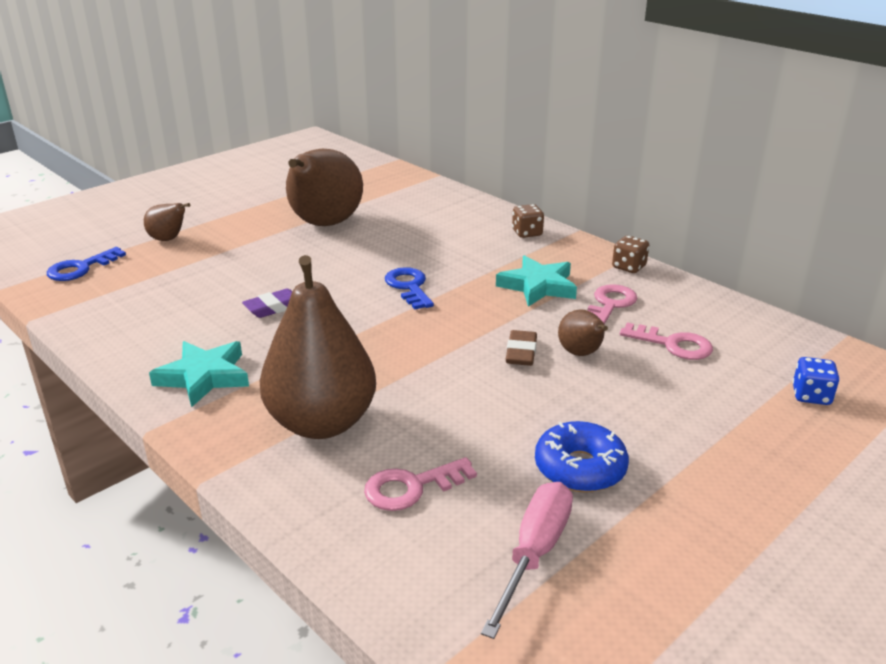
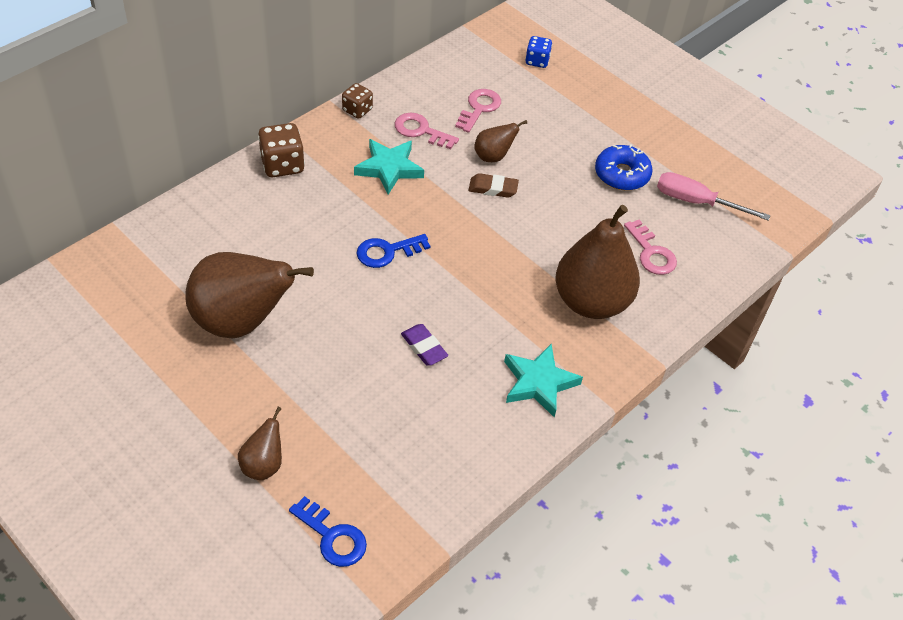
camera: 95 degrees left, 20 degrees up
brown dice [512,204,544,238] -> brown dice [258,123,305,177], size x1.56

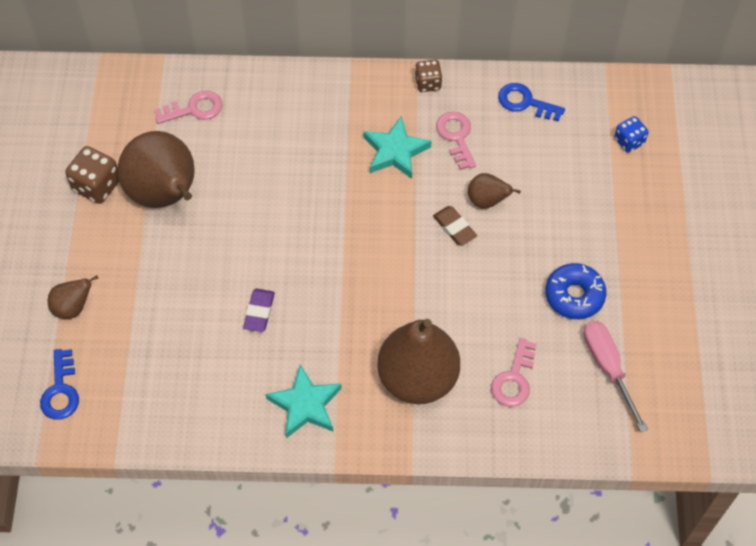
camera: 50 degrees right, 10 degrees up
brown dice [258,123,305,177] -> brown dice moved to [65,146,119,204]
blue key [356,234,430,268] -> blue key moved to [498,83,565,122]
pink key [455,89,501,133] -> pink key moved to [155,91,223,124]

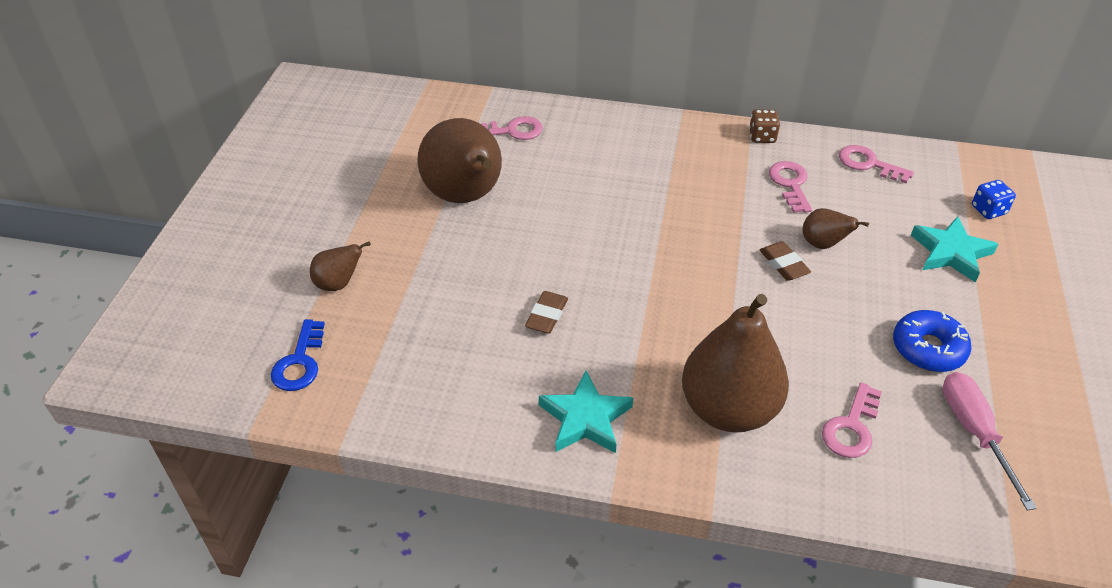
camera: 10 degrees right, 15 degrees down
brown dice [65,146,119,204] -> none
purple eraser [243,289,275,332] -> brown eraser [525,291,568,334]
turquoise star [363,116,431,179] -> turquoise star moved to [911,216,998,283]
blue key [498,83,565,122] -> pink key [839,145,914,183]

